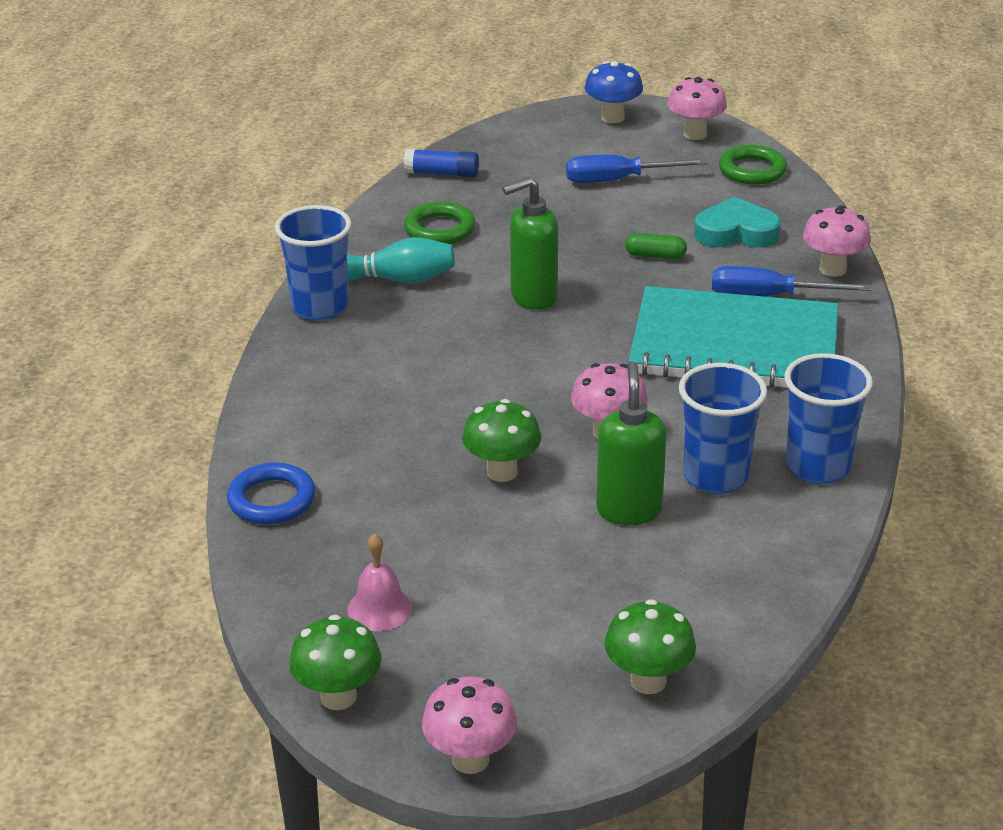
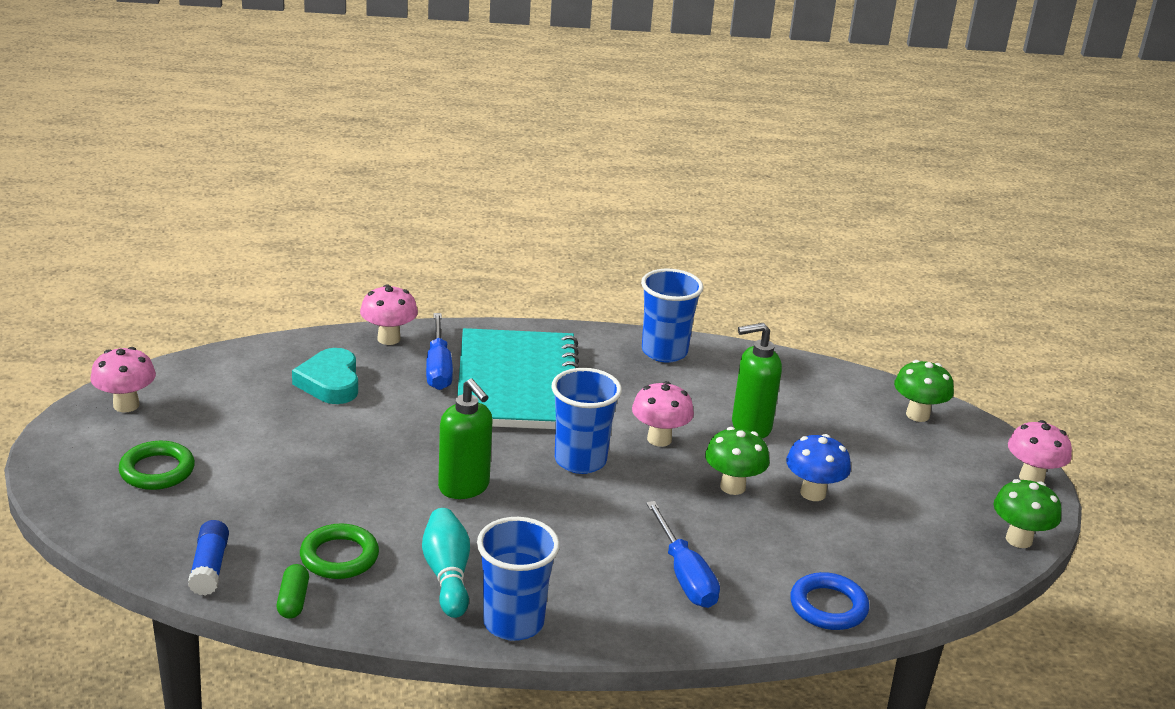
camera: 105 degrees left, 5 degrees down
pink bell [347,534,413,631] -> none
blue screwdriver [566,155,708,183] -> blue screwdriver moved to [646,501,720,608]
blue mushroom [585,61,643,123] -> blue mushroom moved to [786,434,851,501]
green capsule [625,233,687,259] -> green capsule moved to [277,564,309,619]
blue cup [679,363,767,494] -> blue cup moved to [552,368,622,474]
green ring [719,145,787,185] -> green ring moved to [119,441,195,490]

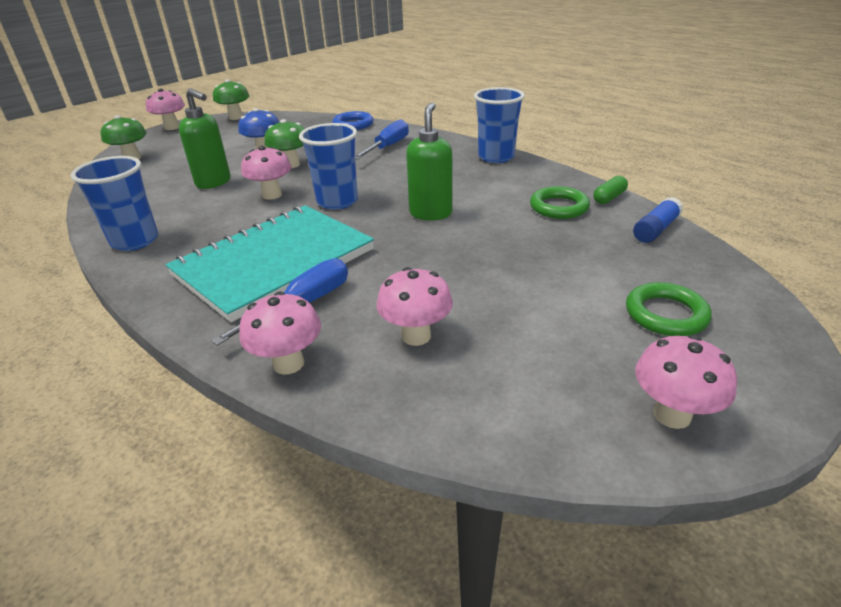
camera: 130 degrees left, 5 degrees up
turquoise heart [292,348,358,404] -> pink mushroom [377,267,453,346]
turquoise bowling pin [422,508,470,618] -> none

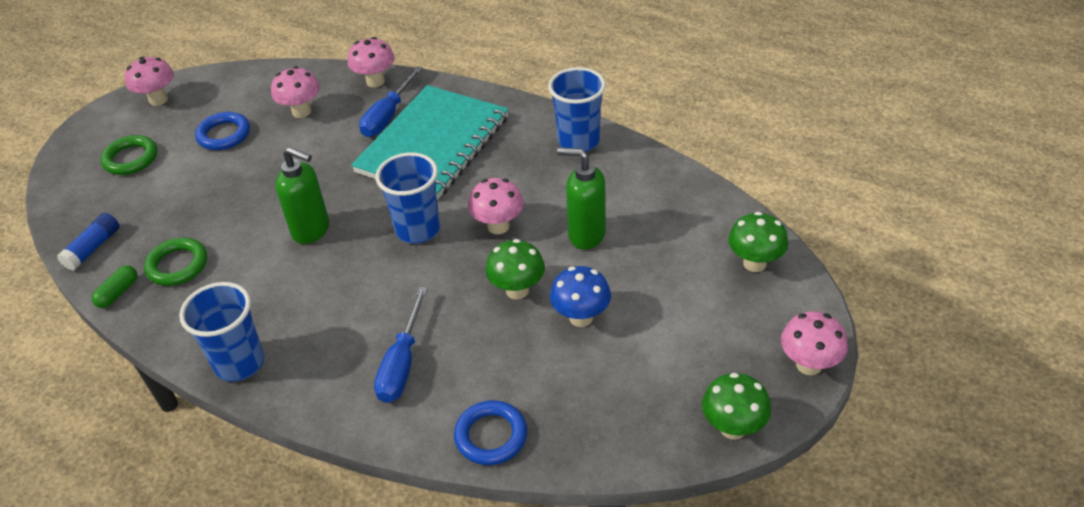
camera: 165 degrees right, 10 degrees up
green soap dispenser [406,103,453,220] -> green soap dispenser turned 60 degrees counterclockwise [275,147,329,244]
none -> blue ring [195,112,250,150]

